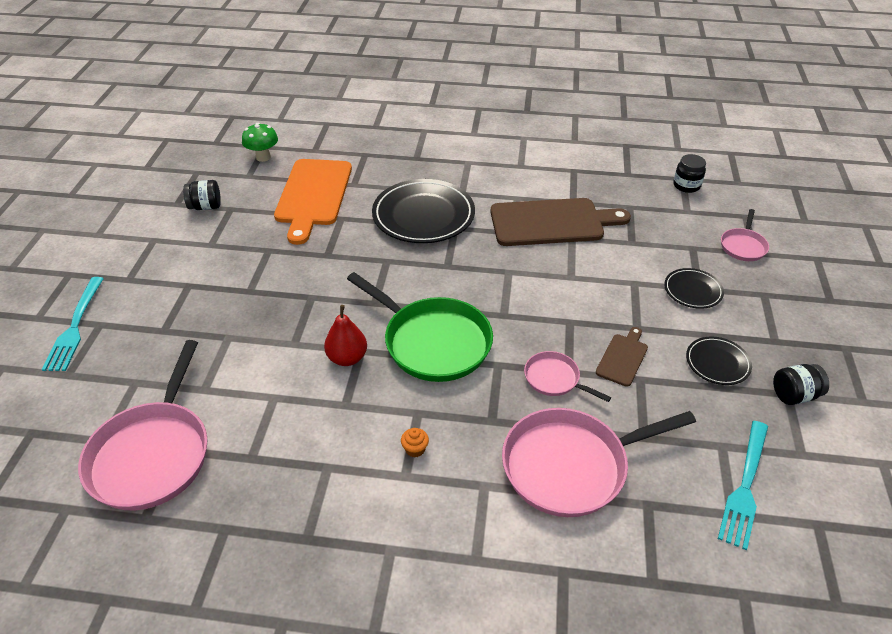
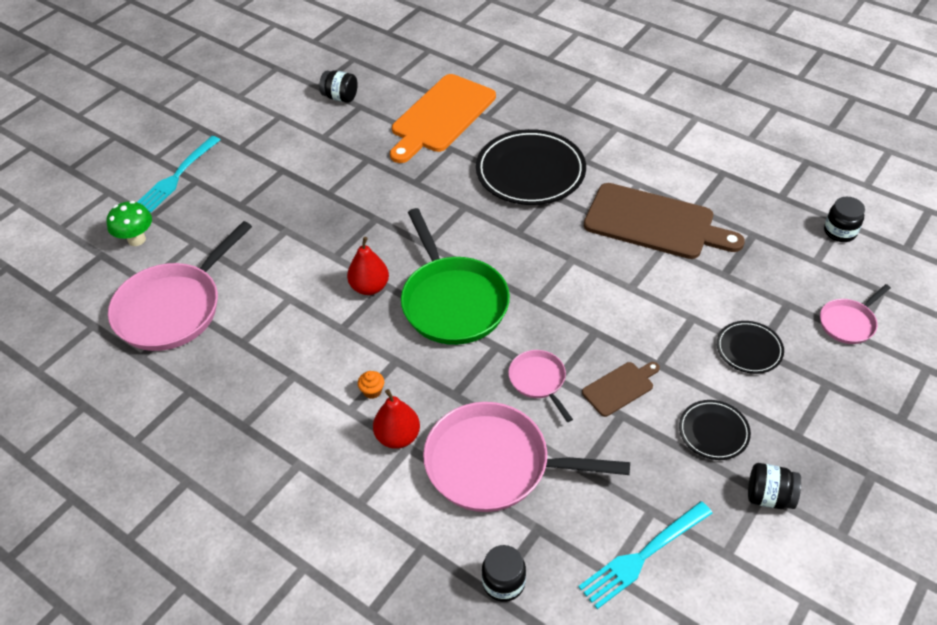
camera: 30 degrees right, 5 degrees up
green mushroom [242,123,278,162] -> green mushroom moved to [106,201,152,246]
none -> red pear [373,389,420,449]
none -> black jar [482,545,526,602]

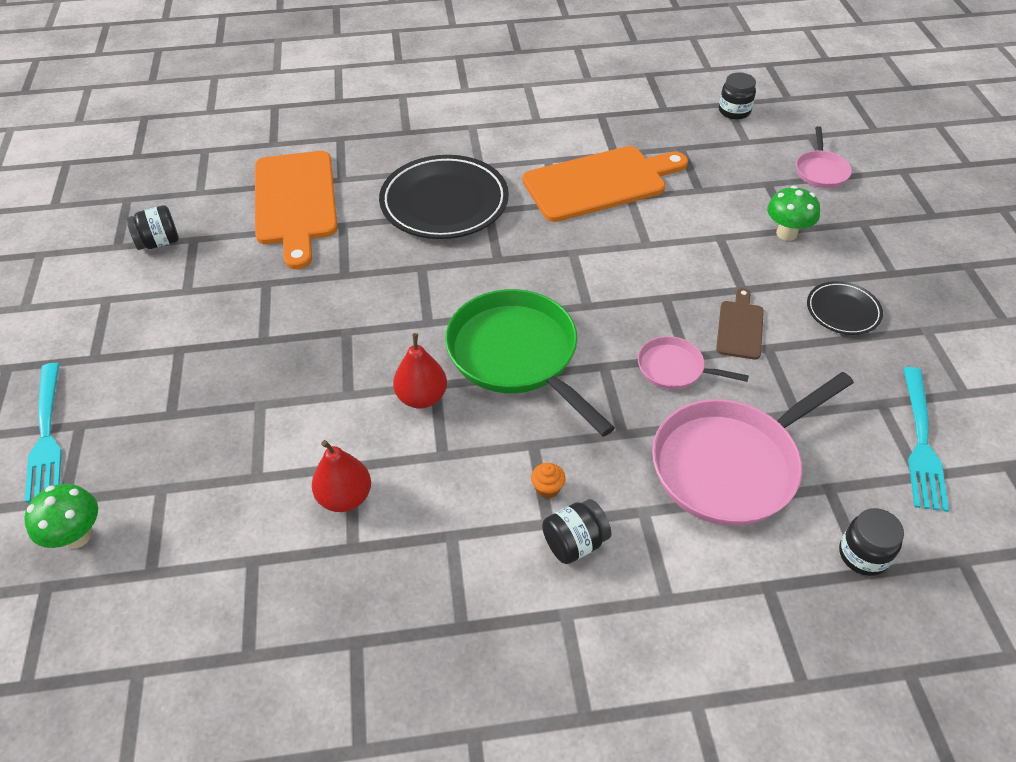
camera: 45 degrees left, 0 degrees up
pink pan [108,221,252,351] -> none
red pear [373,389,420,449] -> red pear moved to [312,440,371,512]
green pan [401,208,510,345] -> green pan turned 150 degrees counterclockwise [445,289,615,437]
brown cutting board [584,183,745,259] -> orange cutting board [523,146,688,222]
black plate [717,321,784,374] -> green mushroom [767,186,820,241]
black jar [748,463,801,509] -> black jar moved to [542,499,611,564]

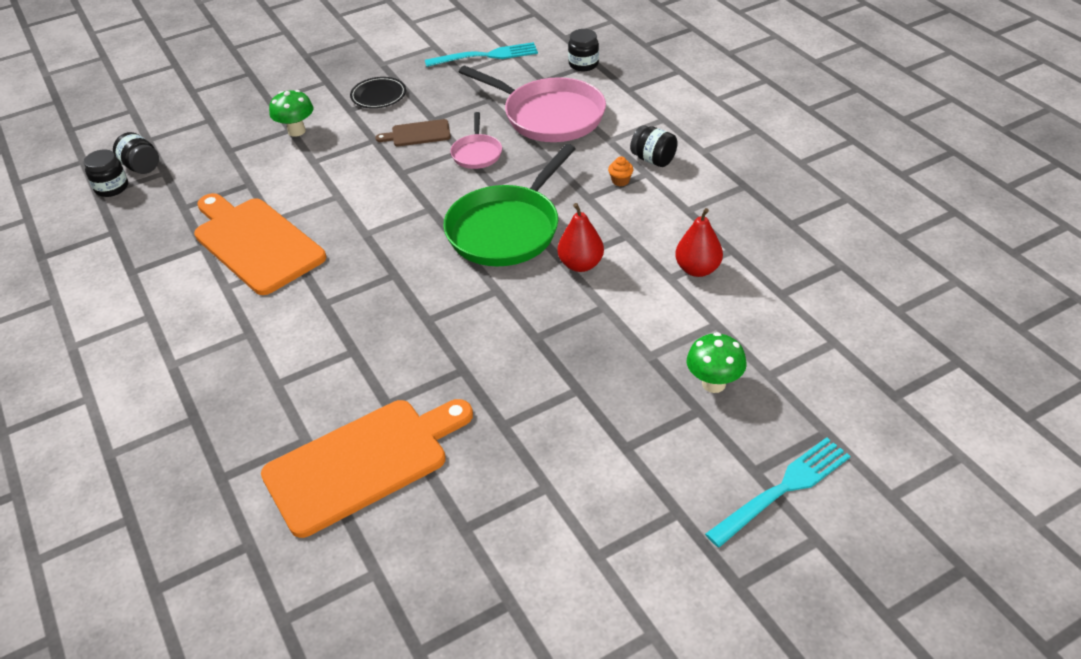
camera: 110 degrees left, 5 degrees down
green mushroom [24,484,98,549] -> green mushroom moved to [687,332,747,393]
black jar [126,205,179,250] -> black jar moved to [113,132,159,174]
black plate [379,155,509,239] -> none
pink pan [796,126,852,188] -> none

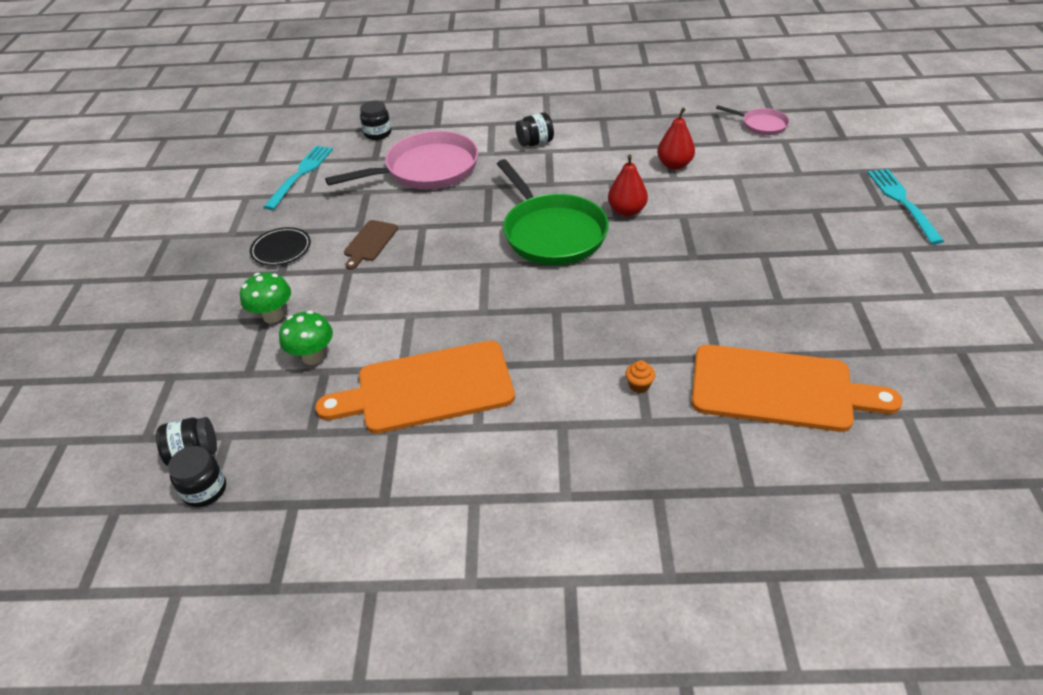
camera: 60 degrees left, 0 degrees up
orange cutting board [261,399,473,538] -> orange cutting board turned 105 degrees clockwise [692,345,902,432]
pink pan [450,112,502,169] -> pink pan moved to [716,105,789,135]
orange cupcake [608,157,633,186] -> orange cupcake moved to [625,360,655,393]
green mushroom [687,332,747,393] -> green mushroom moved to [279,311,333,365]

